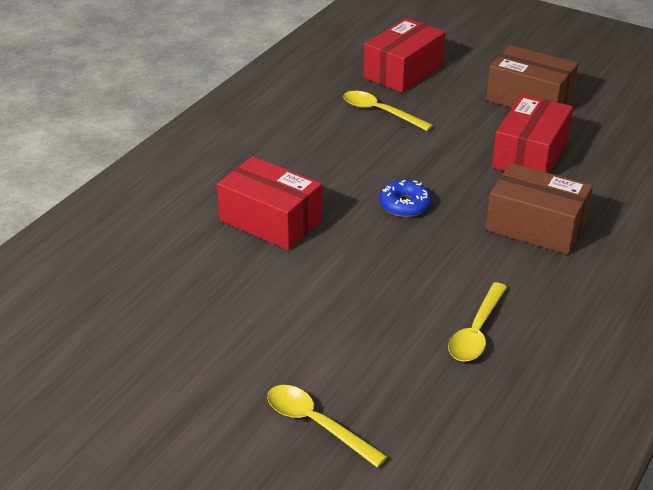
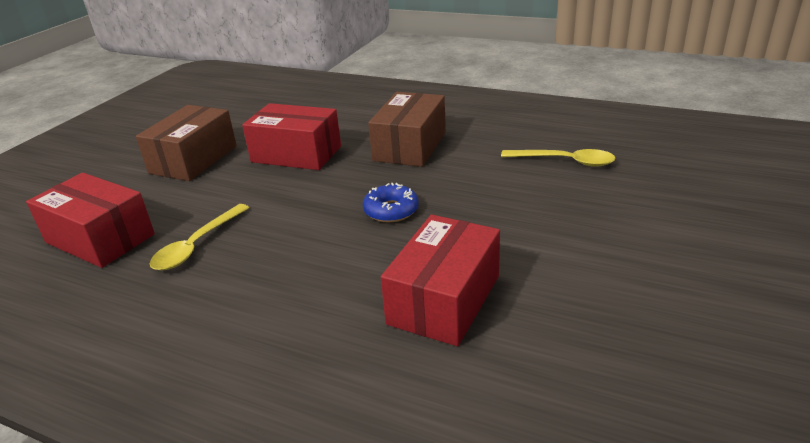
camera: 95 degrees left, 5 degrees down
yellow spoon [267,385,388,468] -> none

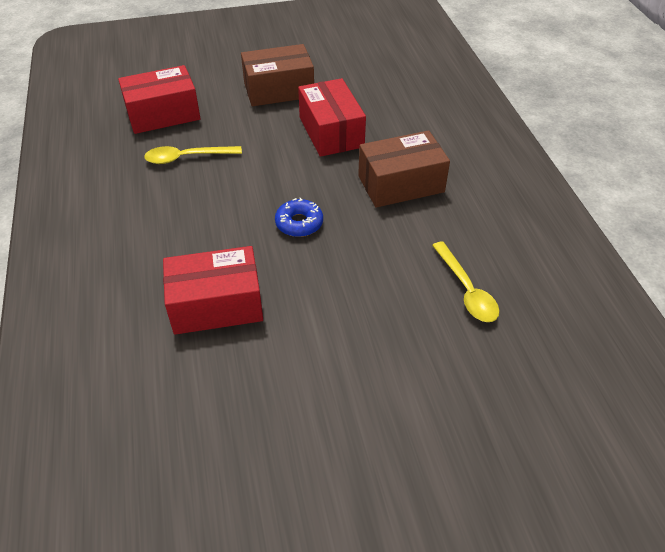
camera: 50 degrees right, 15 degrees up
red box [26,173,155,268] -> red box turned 75 degrees clockwise [118,65,201,134]

